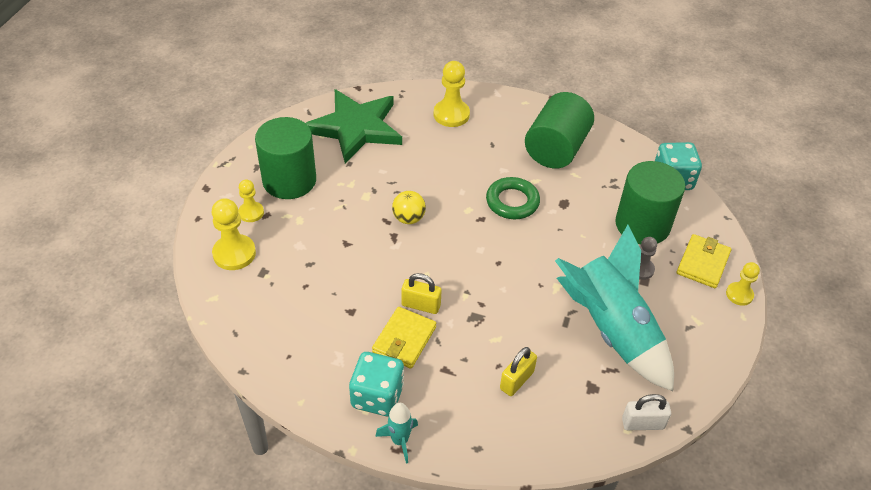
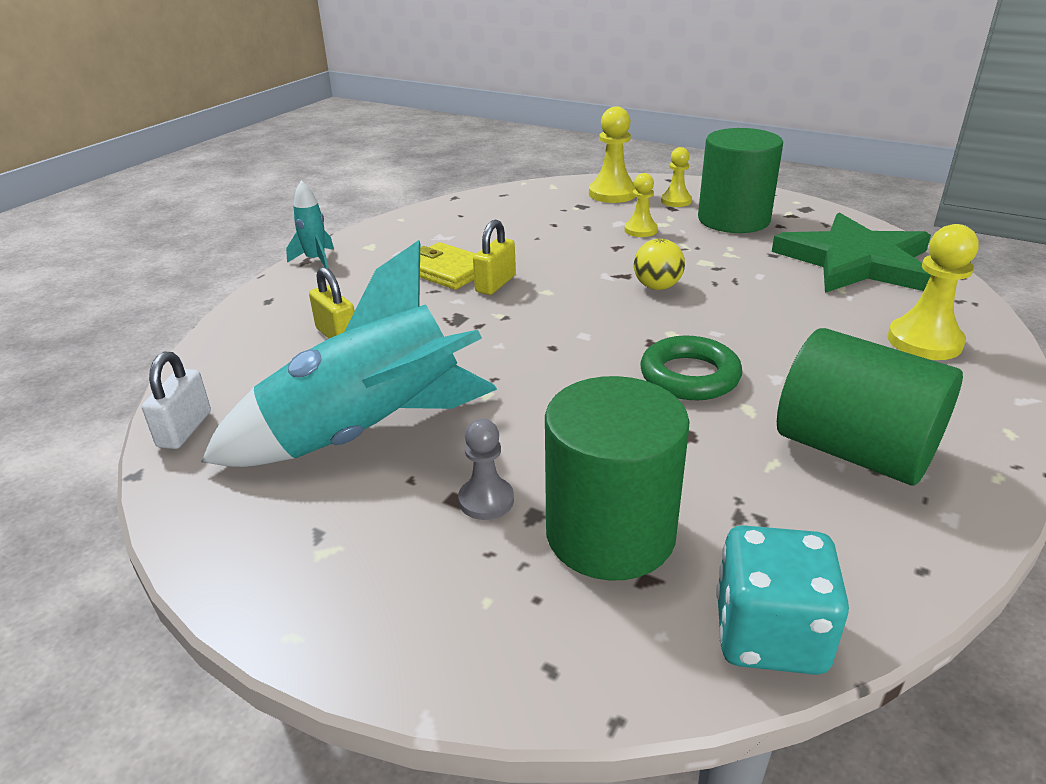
camera: 105 degrees right, 15 degrees down
turquoise dice [349,352,404,416] -> none
yellow wallet [677,234,731,288] -> none
yellow pawn [726,262,760,306] -> yellow pawn moved to [624,173,658,237]

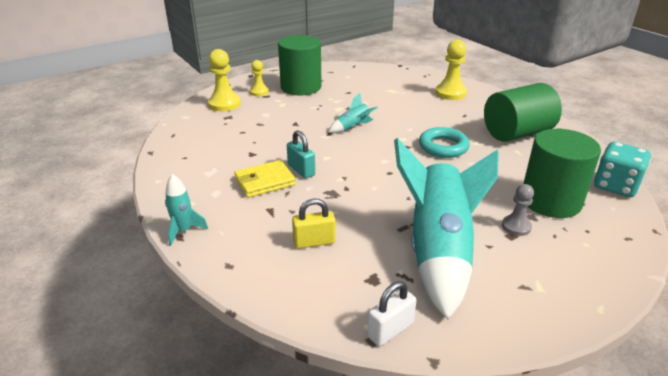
camera: 65 degrees left, 0 degrees up
white padlock [142,351,211,449] -> white padlock turned 75 degrees counterclockwise [367,281,417,346]
yellow padlock [473,220,516,295] -> turquoise padlock [287,130,315,178]
yellow pawn [624,173,658,237] -> none
yellow ball [634,239,685,290] -> turquoise rocket [328,93,378,133]
green ring [640,336,742,400] -> turquoise ring [419,127,470,158]
green star [772,212,931,293] -> none

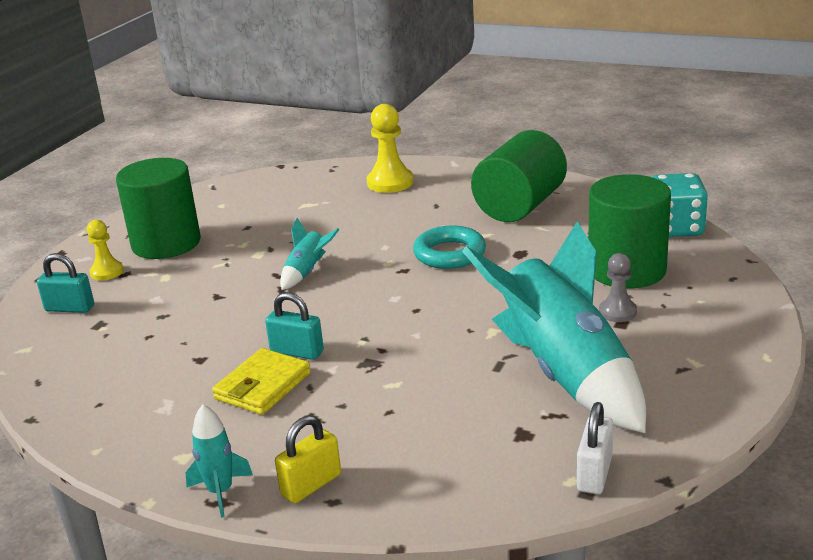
camera: 30 degrees left, 5 degrees down
yellow pawn [208,49,241,111] -> turquoise padlock [37,253,94,313]
yellow padlock [292,199,336,249] -> yellow padlock moved to [275,415,341,503]

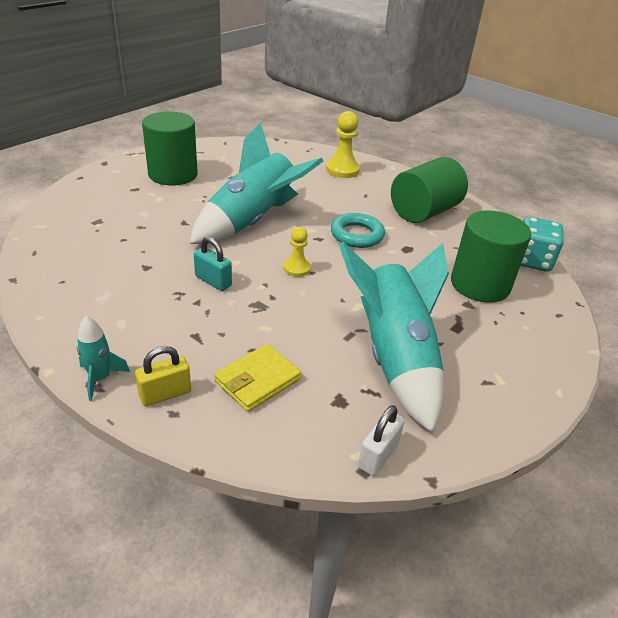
camera: 10 degrees right, 10 degrees up
turquoise padlock [37,253,94,313] -> none
yellow pawn [87,220,124,280] -> yellow pawn moved to [284,227,311,277]
yellow wallet [212,348,311,415] -> yellow wallet moved to [214,344,301,412]
turquoise rocket [280,218,339,290] -> turquoise rocket [190,122,323,244], size x2.39
grey pawn [599,253,637,322] -> none

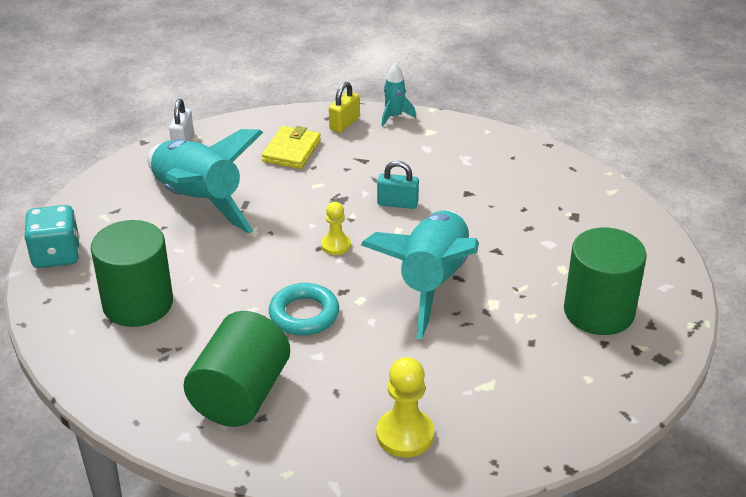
camera: 155 degrees right, 0 degrees up
turquoise dice [521,217,564,272] -> turquoise dice moved to [24,205,80,268]

